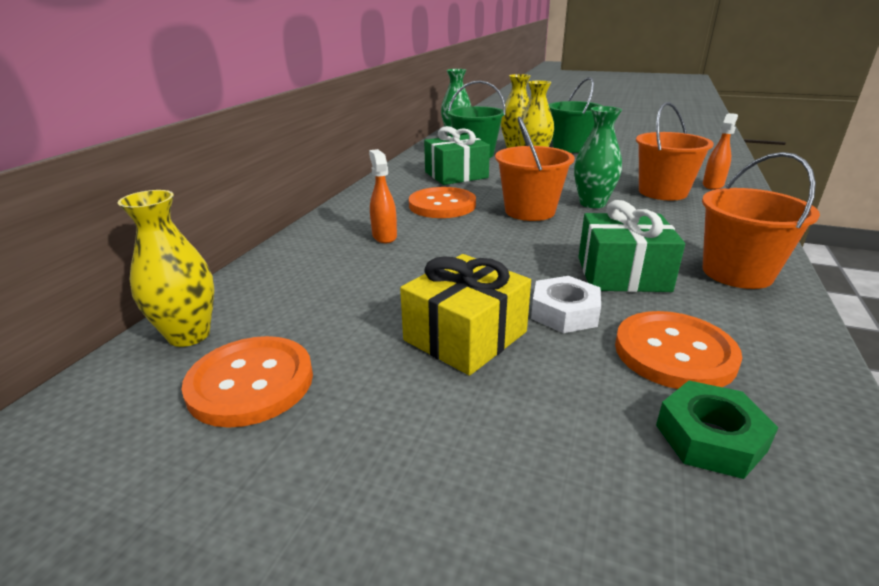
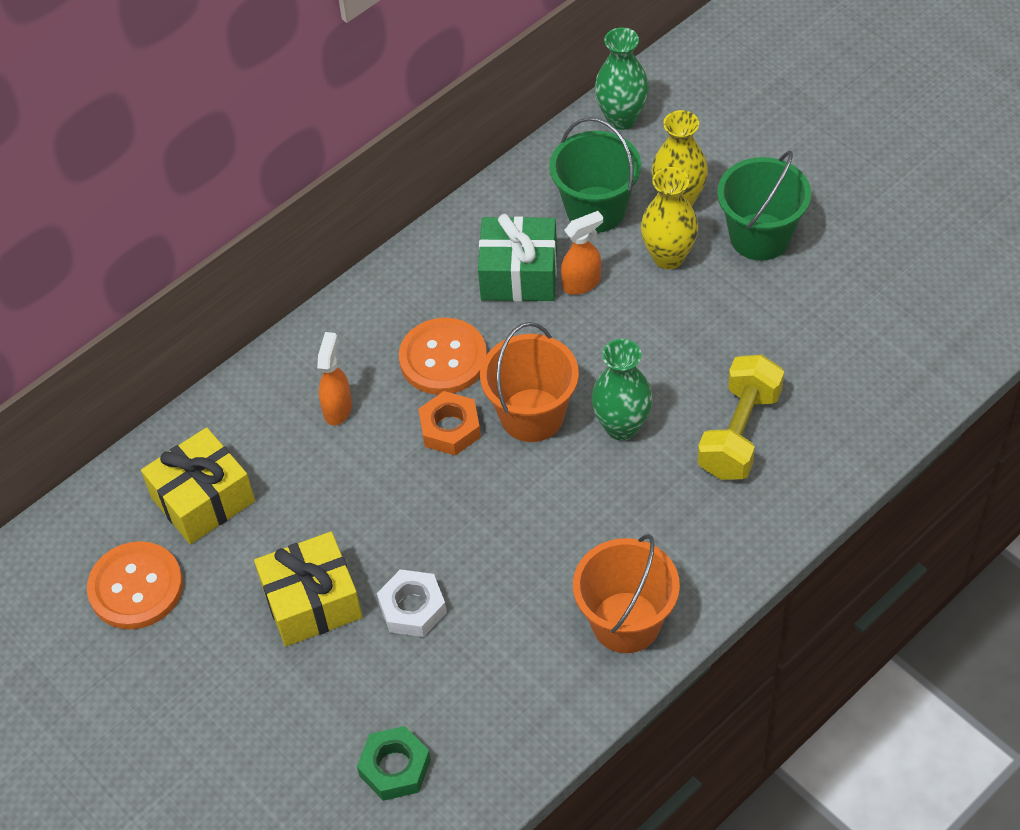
camera: 30 degrees right, 25 degrees up
yellow vase [118,190,214,347] -> none
green gift [578,200,685,292] -> none
orange button [615,311,742,389] -> none
orange bucket [636,102,714,200] -> yellow dumbbell [698,355,784,480]
orange spray bottle [703,113,738,190] -> orange spray bottle moved to [561,211,603,295]
none -> yellow gift [141,427,255,544]
none -> orange nut [418,391,481,456]

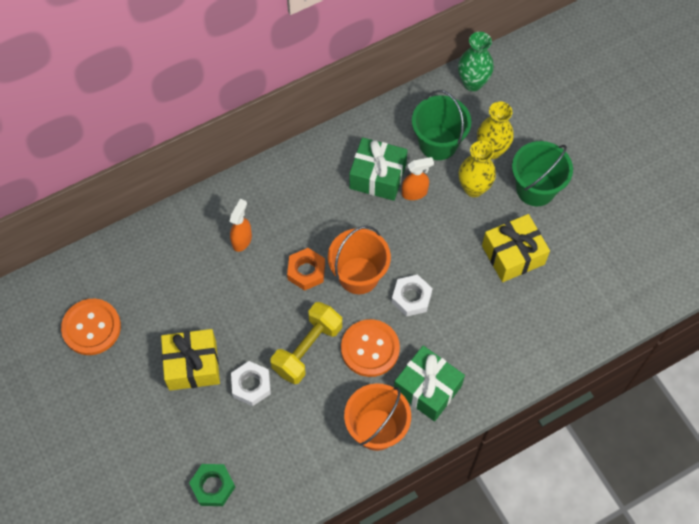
camera: 10 degrees right, 10 degrees up
yellow gift [141,427,255,544] -> yellow gift moved to [482,214,550,282]
orange button [399,318,487,395] -> orange button moved to [341,319,400,377]
green vase [591,339,653,441] -> white nut [392,275,433,317]
yellow dumbbell [698,355,784,480] -> yellow dumbbell moved to [271,302,342,384]
none -> green gift [394,346,465,421]

